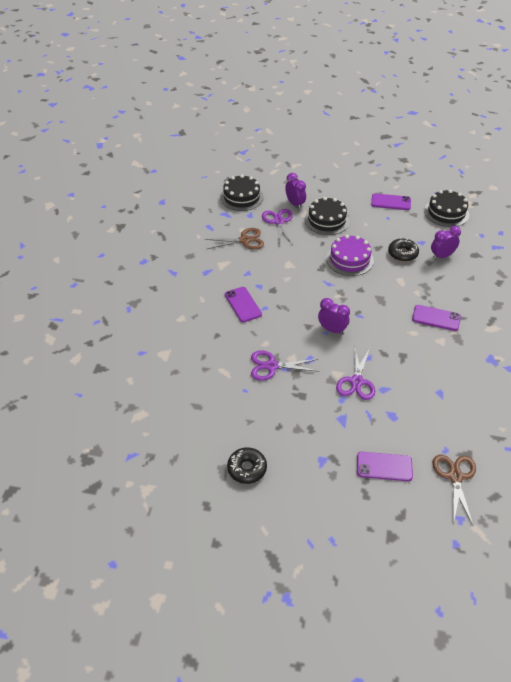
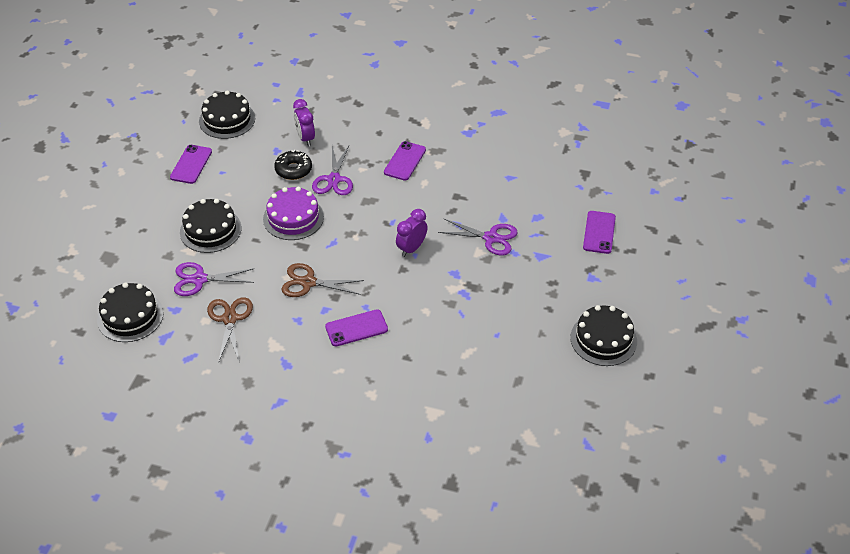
camera: 85 degrees left, 0 degrees up
black donut [227,447,267,484] -> black cake [570,305,637,366]
purple scissors [251,351,319,381] -> purple scissors moved to [312,146,353,195]
purple clock [285,173,306,209] -> none
brown scissors [433,455,476,525] -> brown scissors moved to [281,263,364,297]

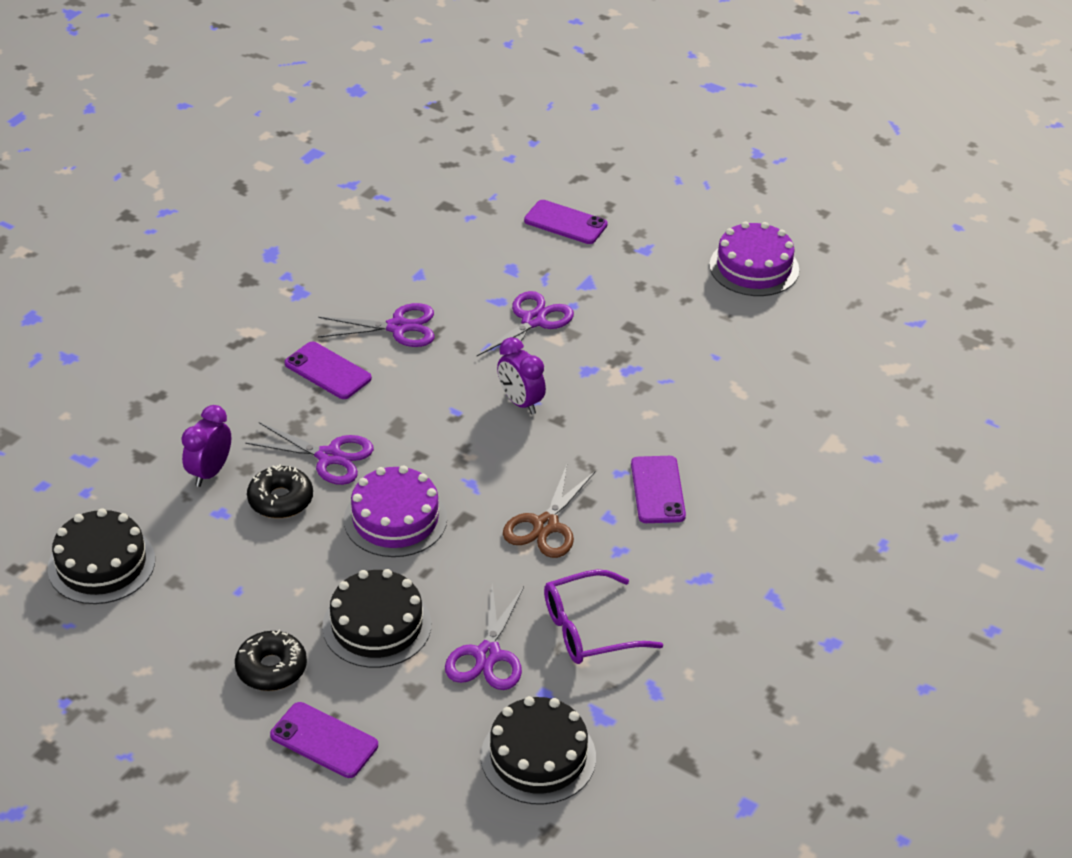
camera: 75 degrees left, 5 degrees down
purple phone [170,145,212,184] -> purple phone moved to [270,702,378,778]
brown scissors [207,297,253,363] -> purple glasses [544,569,663,664]
purple clock [293,99,315,146] -> purple clock turned 120 degrees clockwise [181,405,231,487]
black cake [570,305,637,366] -> purple cake [709,221,799,296]
none -> black donut [235,630,307,691]
none -> purple scissors [318,303,435,347]

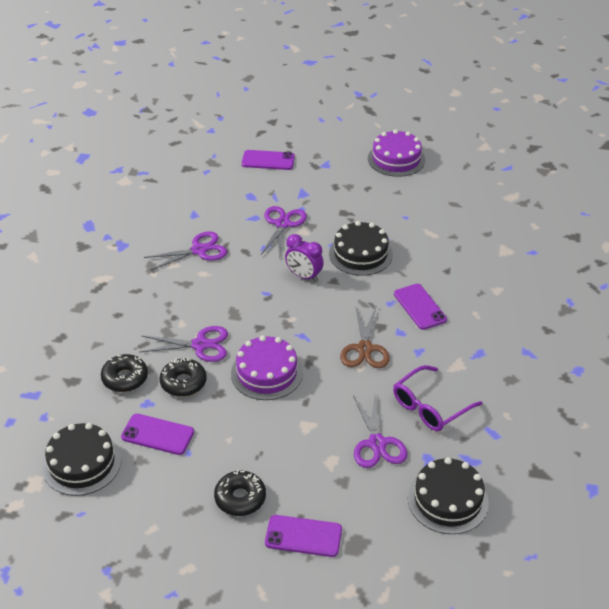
camera: 20 degrees left, 0 degrees up
purple clock [181,405,231,487] -> black donut [101,354,148,392]
purple phone [285,342,372,399] -> purple phone moved to [121,414,194,455]
black cake [322,569,431,668] -> black cake moved to [329,221,393,276]

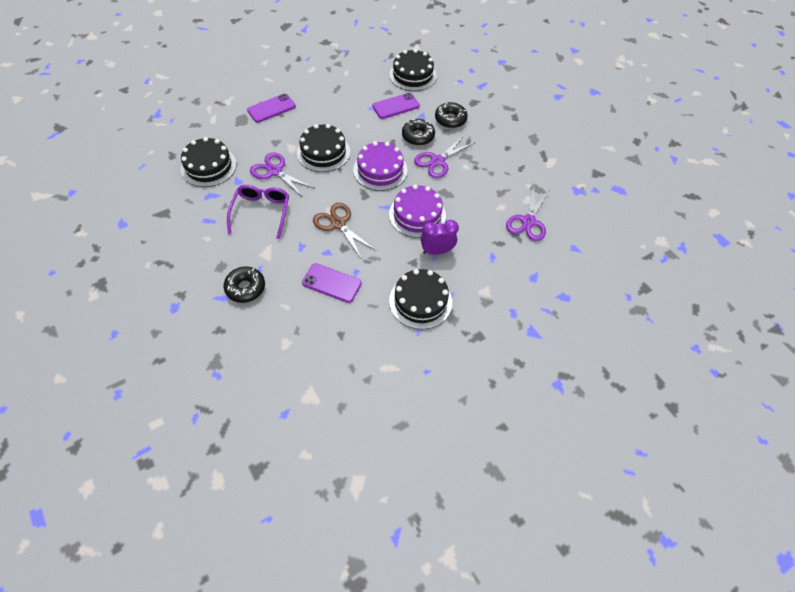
camera: 135 degrees right, 15 degrees up
black donut [214,470,266,516] -> black donut moved to [224,266,265,303]
purple phone [242,150,295,170] -> none
purple scissors [261,206,307,258] -> none
purple cake [368,130,425,177] -> purple cake moved to [389,185,446,238]
none -> black cake [297,124,350,172]

